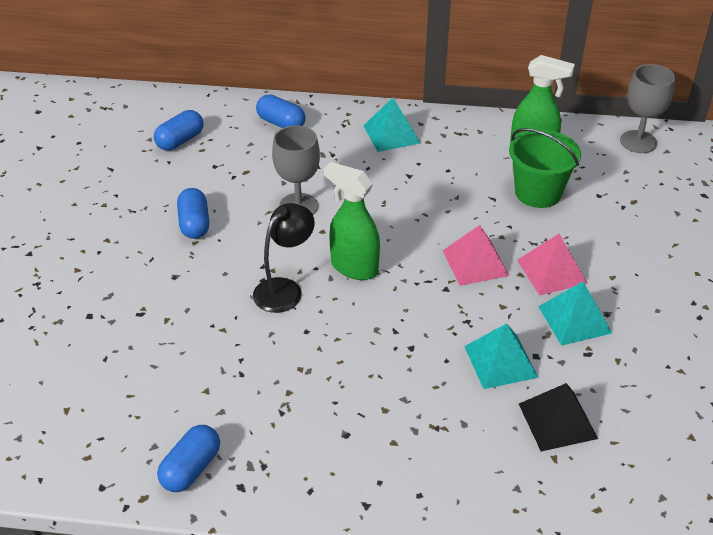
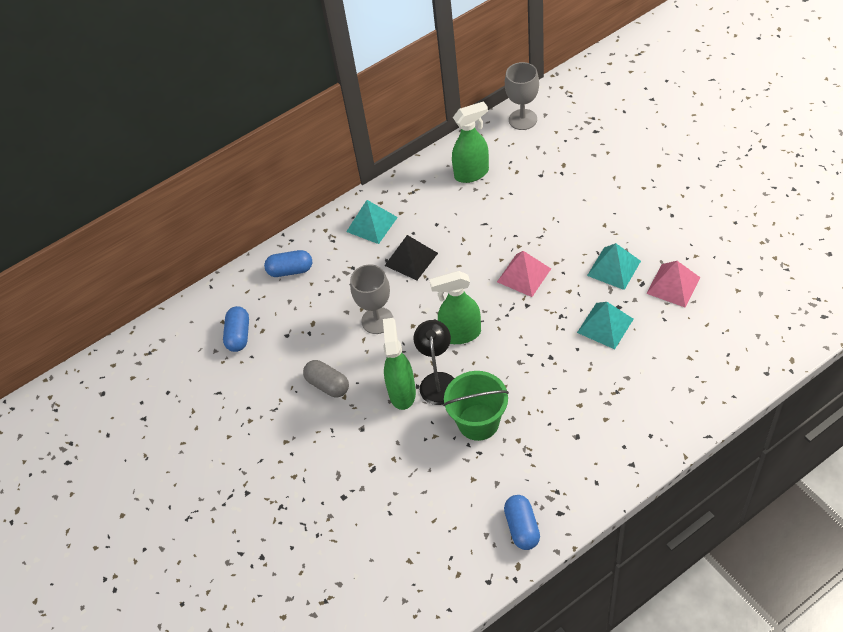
camera: 35 degrees left, 10 degrees up
blue capsule [177,188,209,239] -> grey capsule [303,360,349,397]
green bucket [509,128,581,208] -> green bucket moved to [443,371,509,441]
pink pyramid [517,234,588,296] -> pink pyramid moved to [646,261,701,308]
black pyramid [519,383,598,451] -> black pyramid moved to [385,235,438,280]
none -> green spray bottle [383,318,416,410]

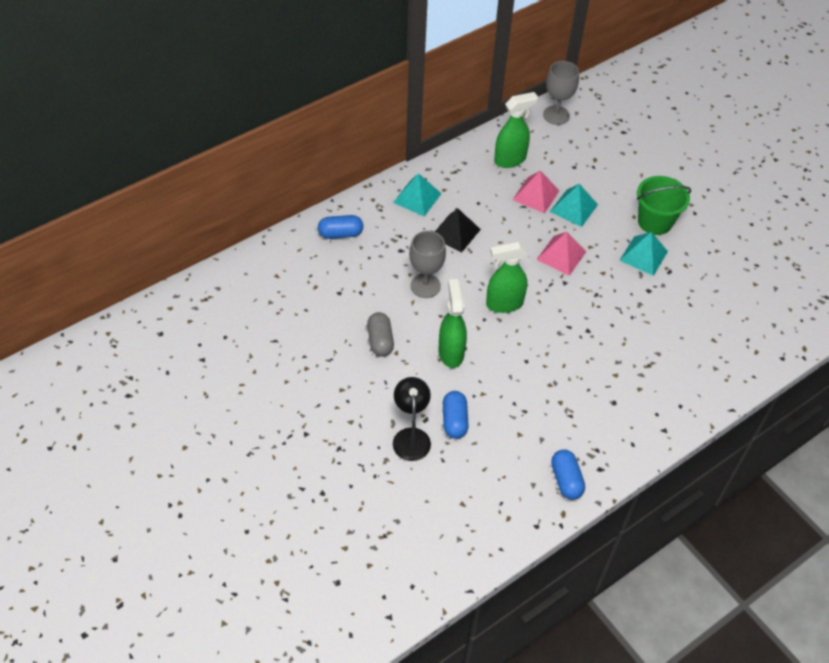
camera: 10 degrees left, 0 degrees up
blue capsule [223,306,249,352] -> blue capsule moved to [443,391,469,439]
grey capsule [303,360,349,397] -> grey capsule turned 45 degrees clockwise [367,312,394,357]
black lamp [414,320,454,405] -> black lamp moved to [393,377,431,461]
green bucket [443,371,509,441] -> green bucket moved to [637,176,691,235]
turquoise pyramid [577,302,633,349] -> turquoise pyramid moved to [550,184,598,227]
pink pyramid [646,261,701,308] -> pink pyramid moved to [513,171,560,213]

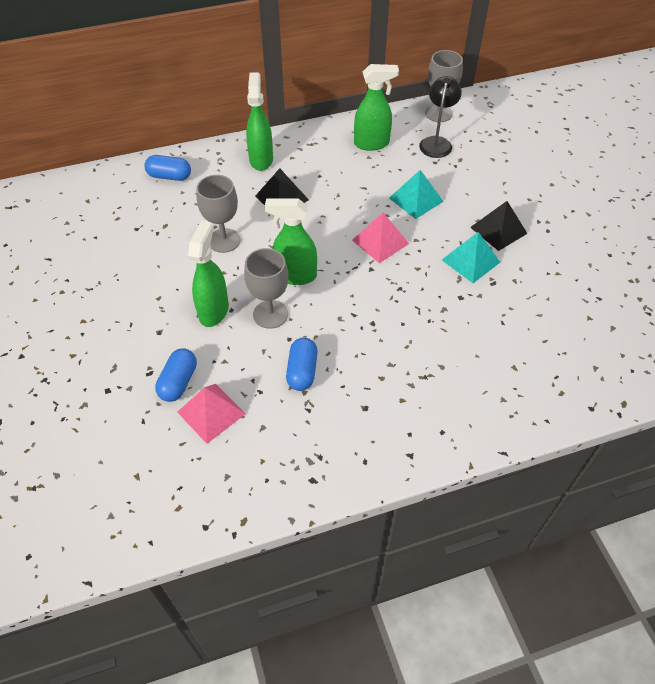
camera: 20 degrees right, 0 degrees up
grey capsule [367,312,394,357] -> none
turquoise pyramid [393,173,442,216] -> green spray bottle [246,72,273,171]
black lamp [393,377,431,461] -> black lamp moved to [419,76,462,158]
pink pyramid [513,171,560,213] -> pink pyramid moved to [177,384,246,444]
blue capsule [551,449,585,500] -> blue capsule moved to [286,337,318,391]
green bucket [637,176,691,235] -> black pyramid [470,201,528,251]
none -> grey goblet [244,248,289,329]

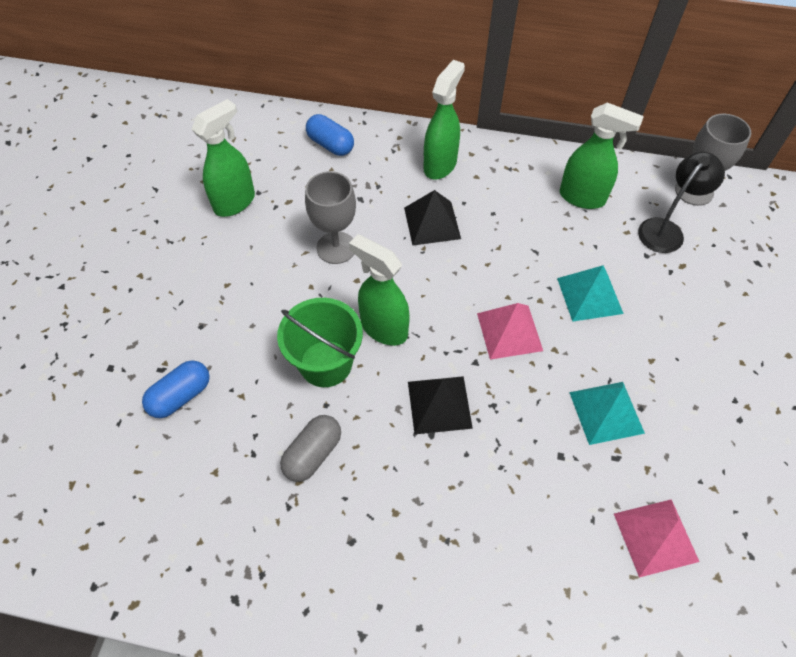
camera: 30 degrees right, 5 degrees up
pink pyramid [177,384,246,444] -> pink pyramid moved to [614,499,700,578]
green spray bottle [188,221,229,327] -> green spray bottle moved to [191,99,255,217]
grey goblet [244,248,289,329] -> green bucket [277,298,363,387]
blue capsule [286,337,318,391] -> grey capsule [280,415,341,482]
black pyramid [470,201,528,251] -> black pyramid moved to [408,376,473,434]

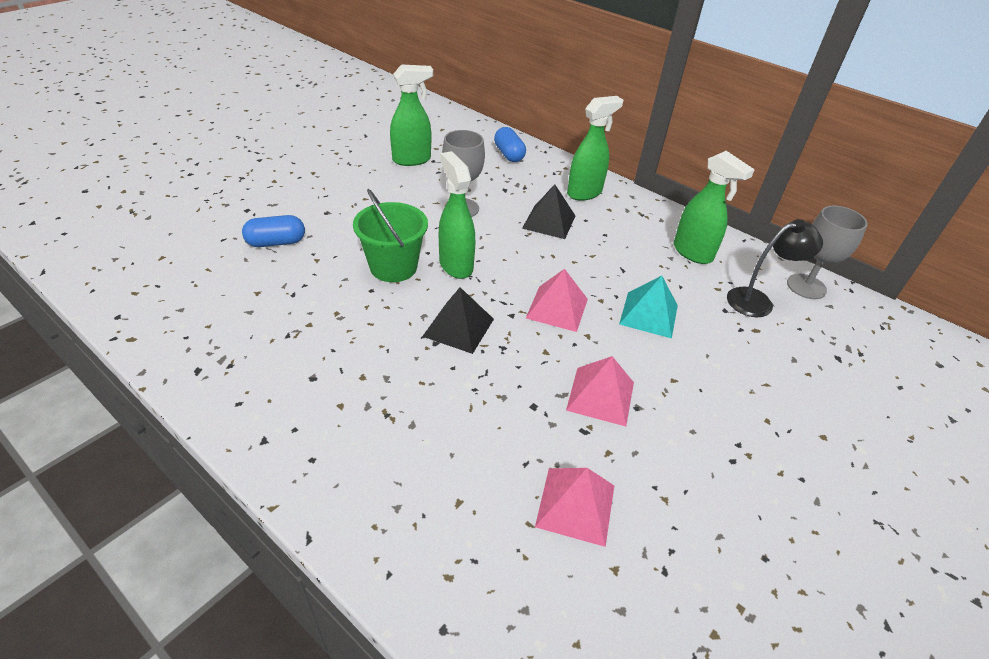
camera: 25 degrees right, 15 degrees down
grey capsule [280,415,341,482] -> none
turquoise pyramid [569,382,645,445] -> pink pyramid [566,356,634,426]

